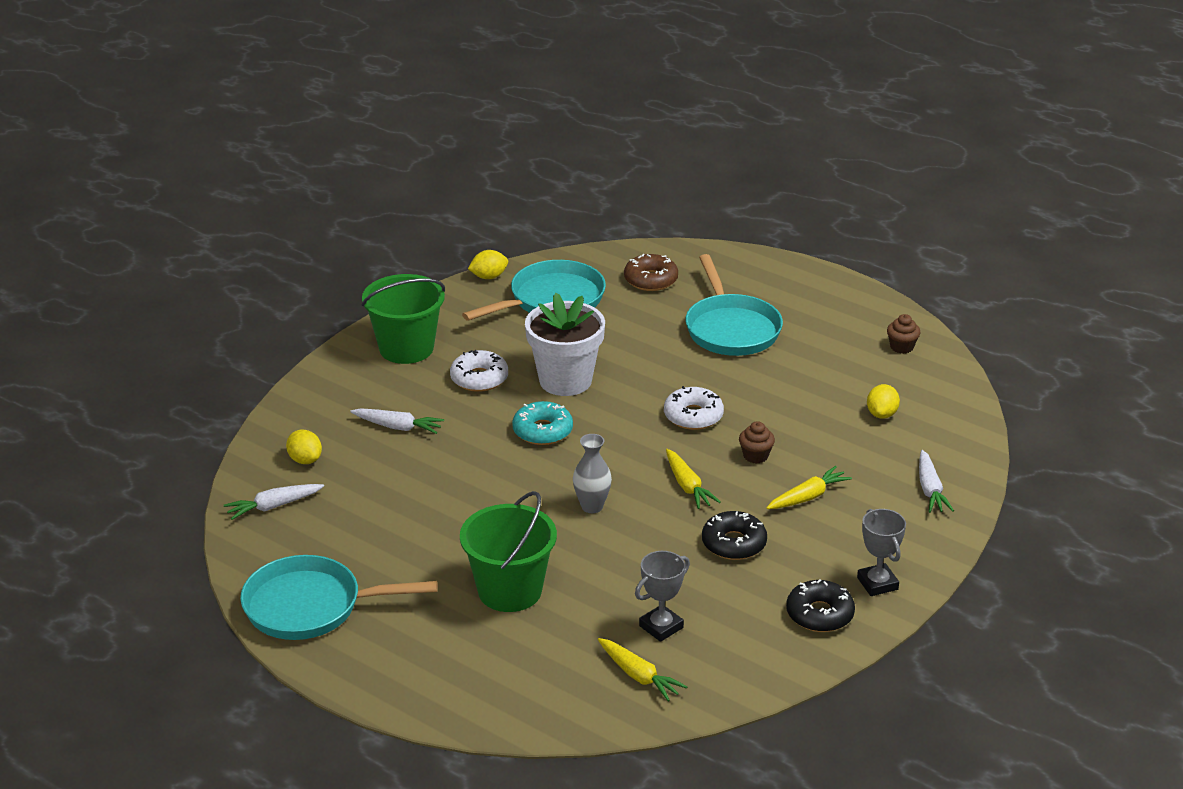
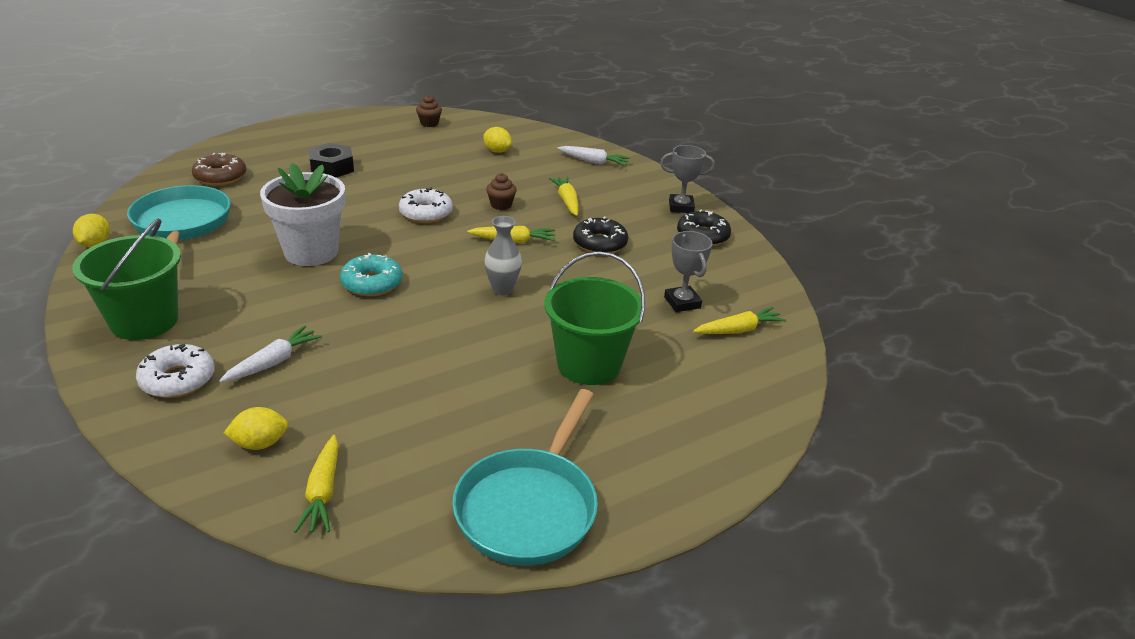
camera: 70 degrees left, 0 degrees up
white carrot [224,484,324,520] -> yellow carrot [294,435,339,533]
white donut [450,350,508,392] -> white donut moved to [136,344,215,398]
turquoise pan [686,254,783,356] -> black nut [308,143,354,178]

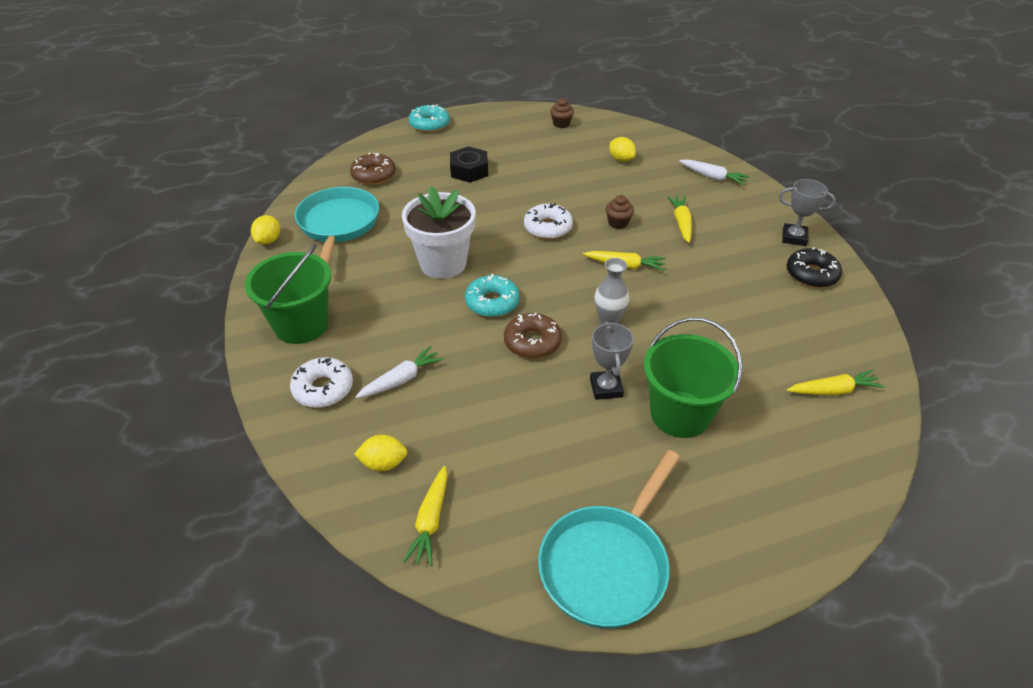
camera: 15 degrees right, 10 degrees up
black donut [573,216,628,253] -> none
grey trophy [664,231,712,312] -> grey trophy moved to [590,321,634,400]
none -> turquoise donut [409,104,450,133]
none -> brown donut [504,313,562,359]

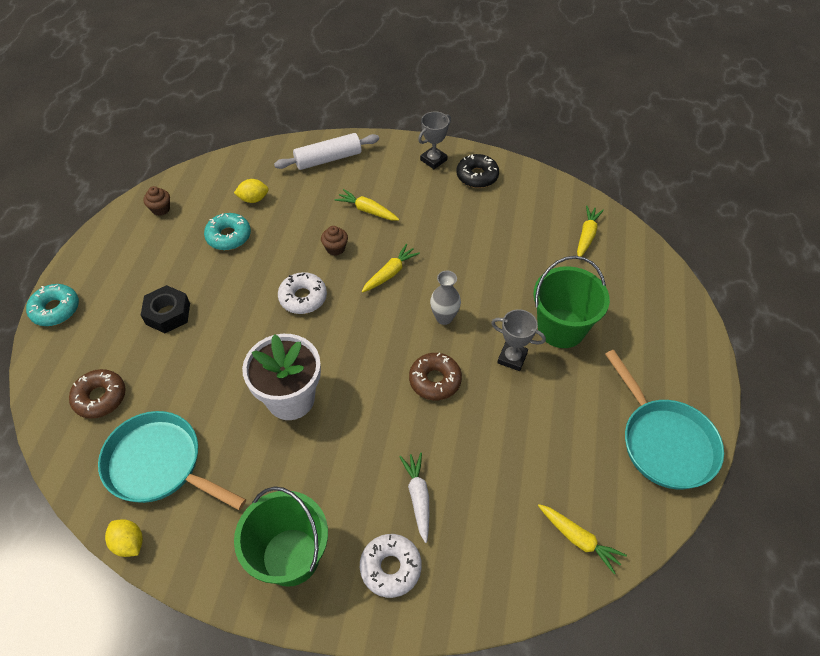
camera: 60 degrees left, 10 degrees up
yellow lemon [354,434,407,471] -> none
turquoise donut [465,274,520,317] -> turquoise donut moved to [204,213,251,250]
white carrot [679,159,750,186] -> white rolling pin [274,133,379,170]

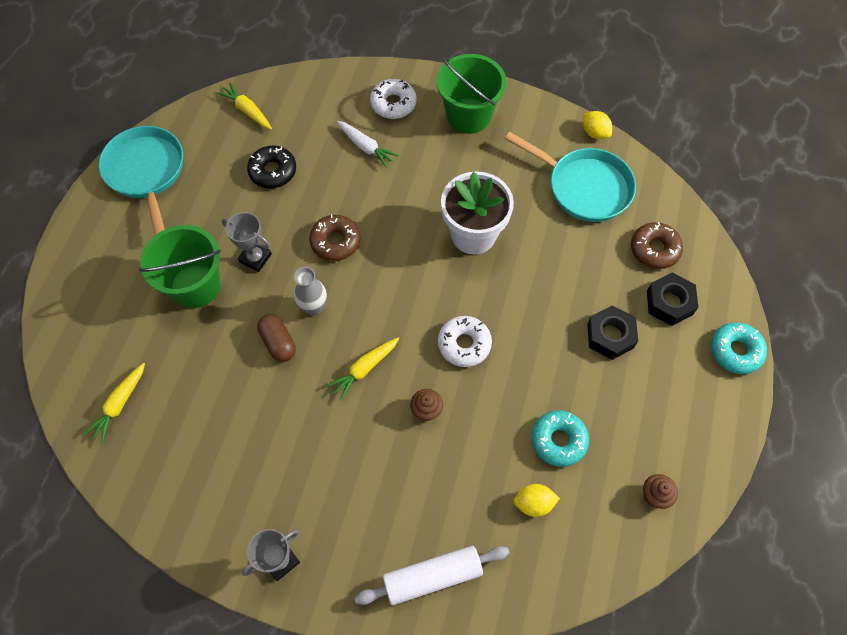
camera: 175 degrees left, 10 degrees up
yellow carrot [335,189,399,221] -> none
white carrot [400,453,429,543] -> white carrot turned 45 degrees counterclockwise [337,121,399,168]
black donut [457,154,499,188] -> black donut moved to [247,145,296,188]
none -> brown capsule [257,314,296,362]
none -> black nut [647,273,698,326]

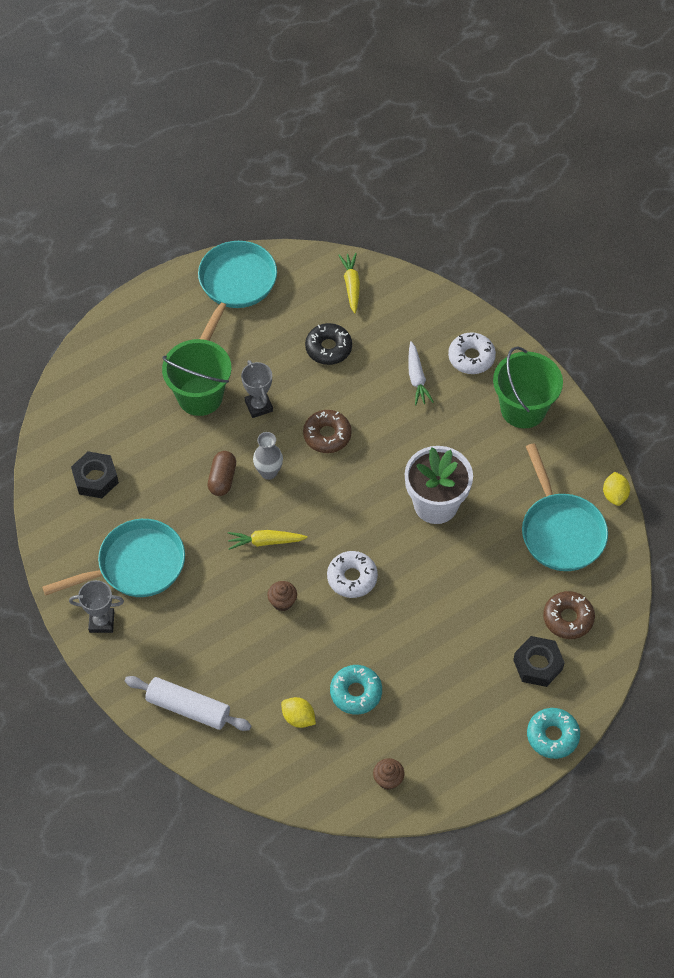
camera: 40 degrees right, 5 degrees down
yellow carrot [84,363,145,443] -> none
black nut [587,305,638,360] -> black nut moved to [71,451,119,498]
none -> turquoise pan [42,519,185,597]

